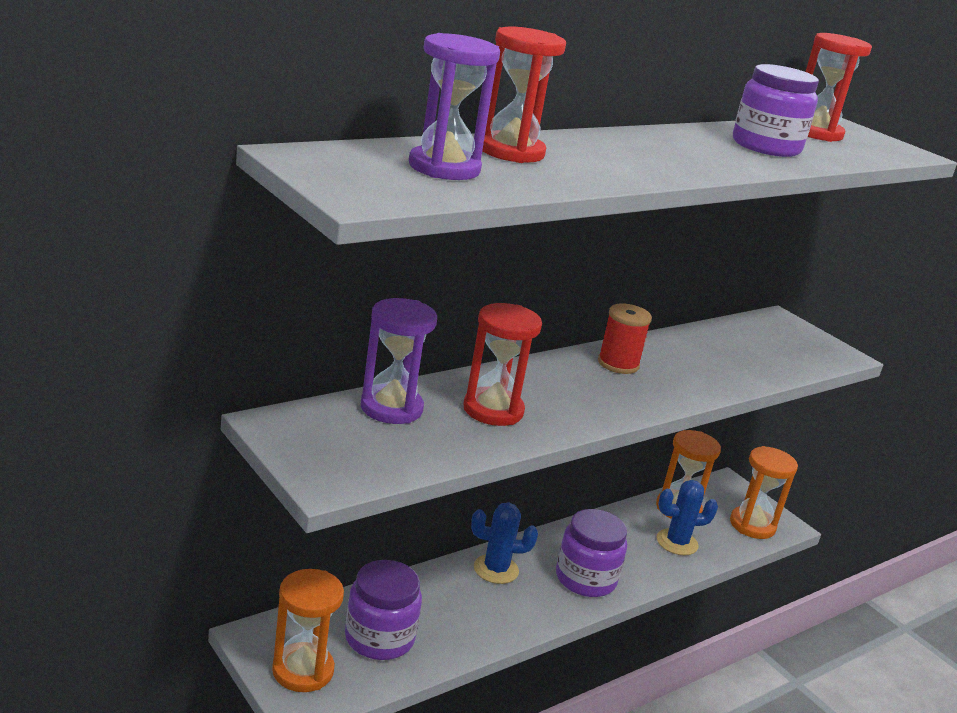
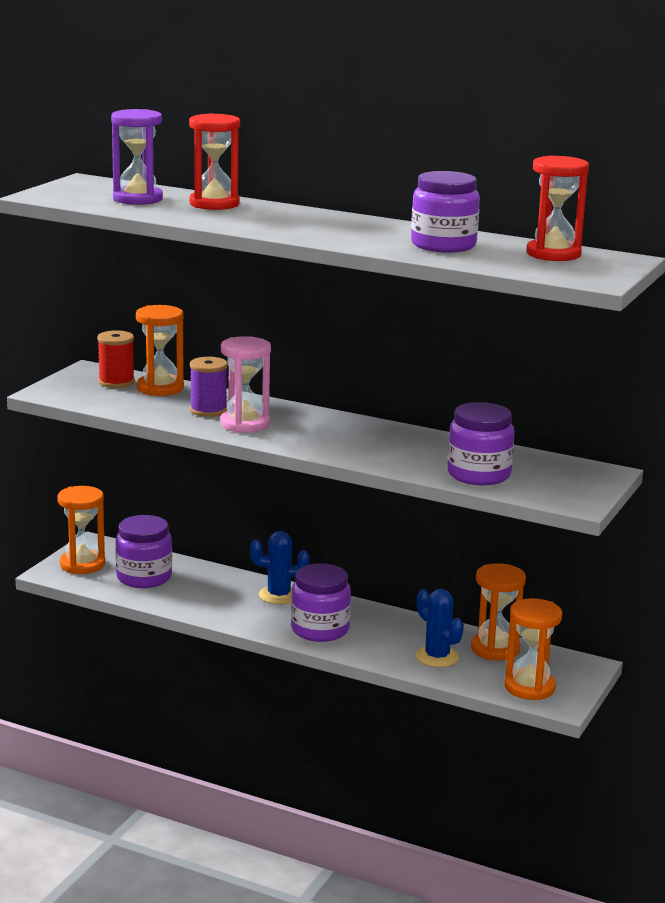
camera: 65 degrees right, 5 degrees down
purple hourglass [360,298,437,424] -> orange hourglass [136,305,184,396]
red hourglass [463,303,542,426] -> purple spool [190,357,228,417]
blue cactus [471,502,538,584] -> blue cactus turned 60 degrees counterclockwise [250,531,310,604]
red spool [598,304,652,374] -> red spool moved to [97,330,135,388]
none -> pink hourglass [220,336,271,433]
none -> purple jar [447,402,514,485]

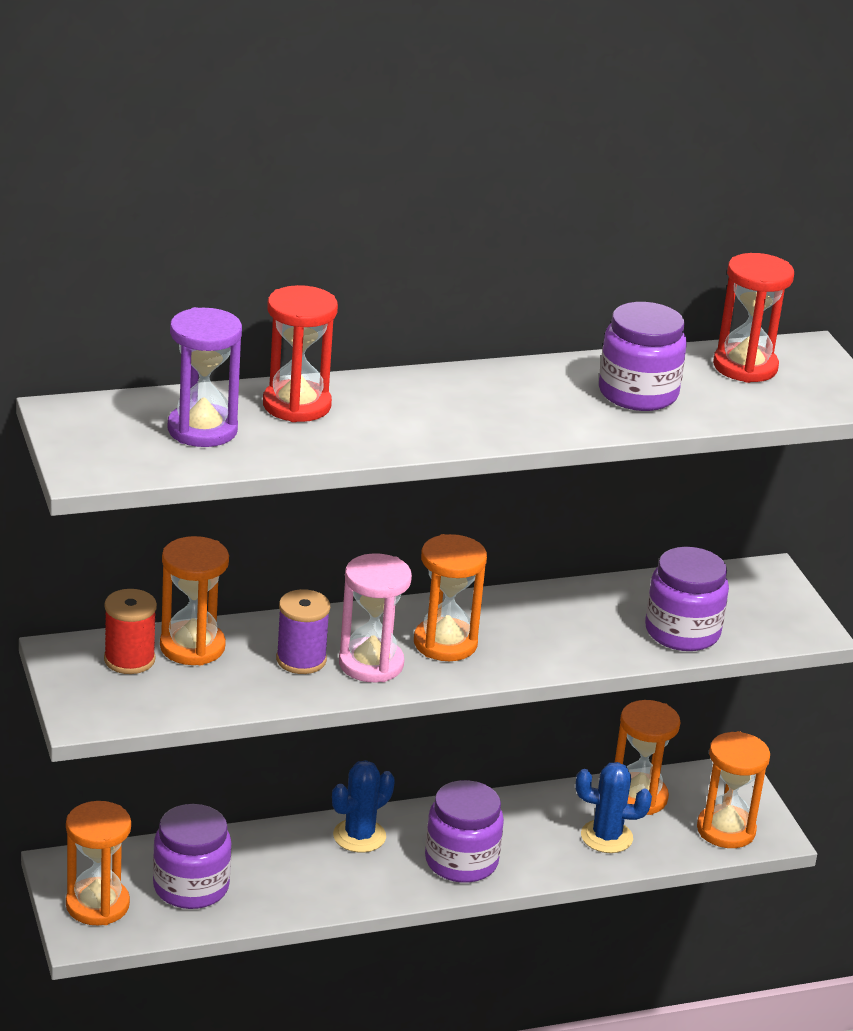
camera: 45 degrees left, 10 degrees up
none -> orange hourglass [414,534,487,661]

